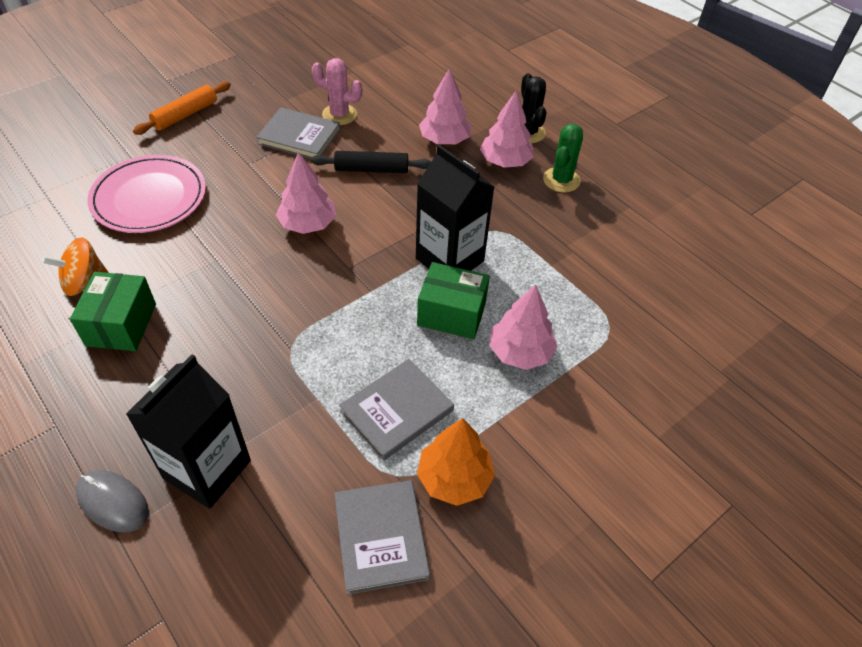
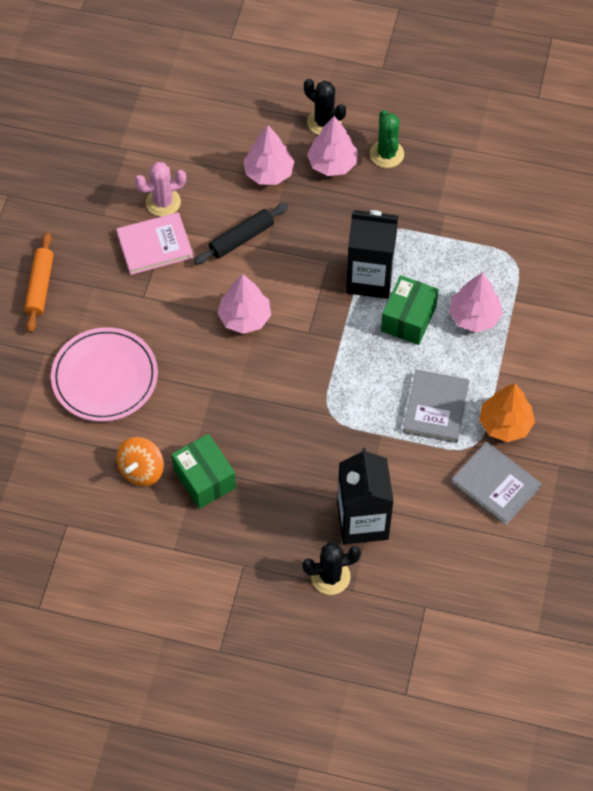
camera: 35 degrees left, 10 degrees up
grey mouse [76,470,149,533] -> black cactus [302,542,361,595]
grey book [256,107,340,159] -> pink book [116,212,193,275]
green box [417,262,490,339] -> green box turned 45 degrees counterclockwise [381,275,439,345]

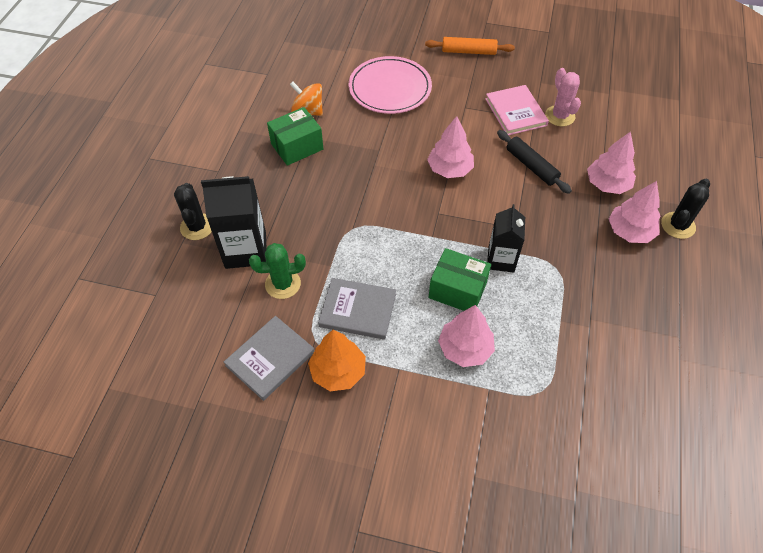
camera: 90 degrees right, 5 degrees down
black carton [346,210,398,299] -> black carton [487,204,525,273], size x0.66
green cactus [370,110,404,168] -> green cactus moved to [249,243,306,299]

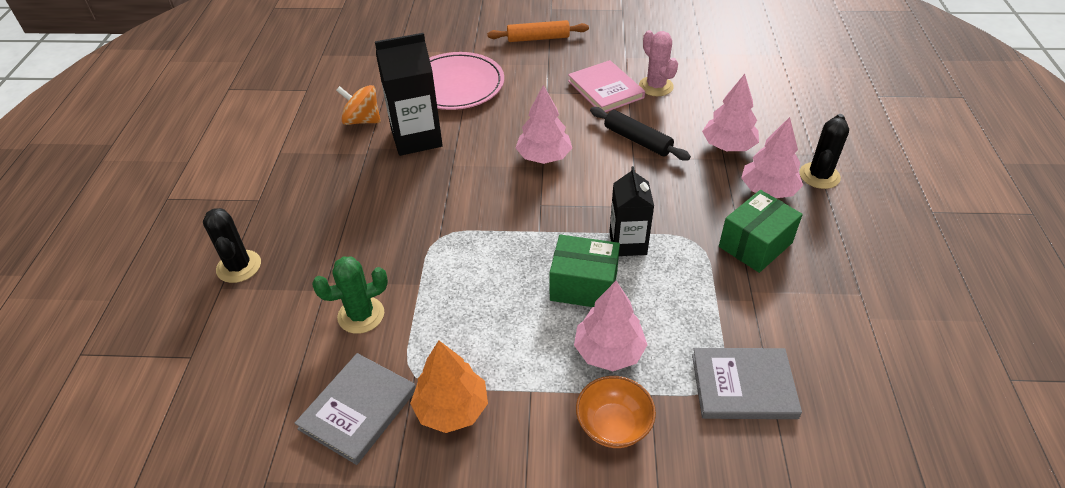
camera: 10 degrees left, 10 degrees down
black carton [201,176,266,269] -> black carton moved to [375,33,443,156]
green box [267,107,323,166] -> green box moved to [719,190,803,273]
grey book [318,278,396,340] -> grey book moved to [692,348,802,419]
none -> orange bowl [576,376,656,448]

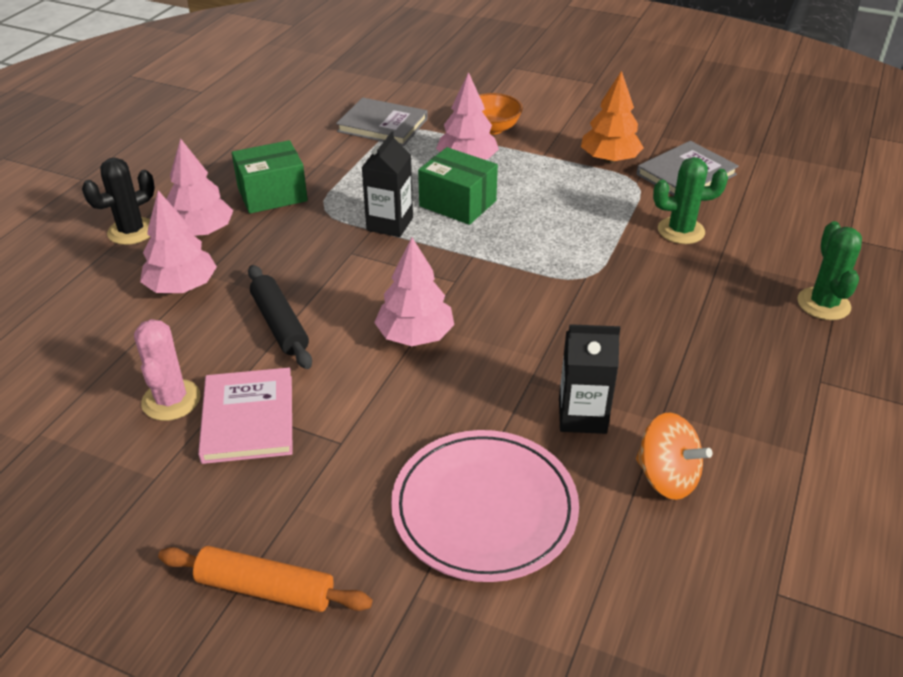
camera: 160 degrees left, 5 degrees down
black cactus [203,208,261,283] -> green cactus [797,221,862,320]
black carton [375,33,443,156] -> black carton [559,324,620,434], size x0.66

